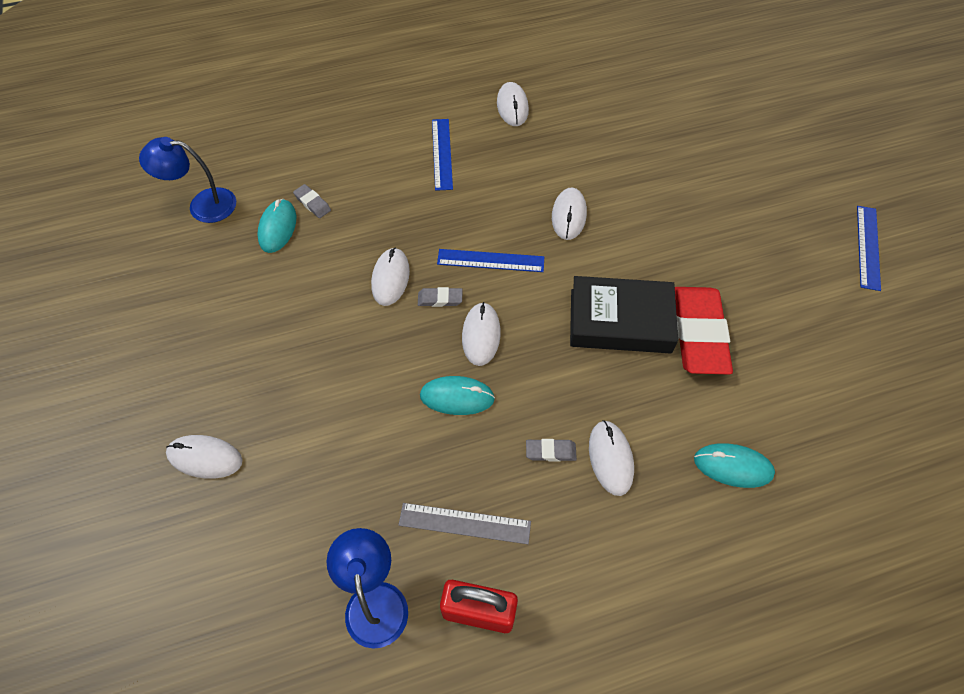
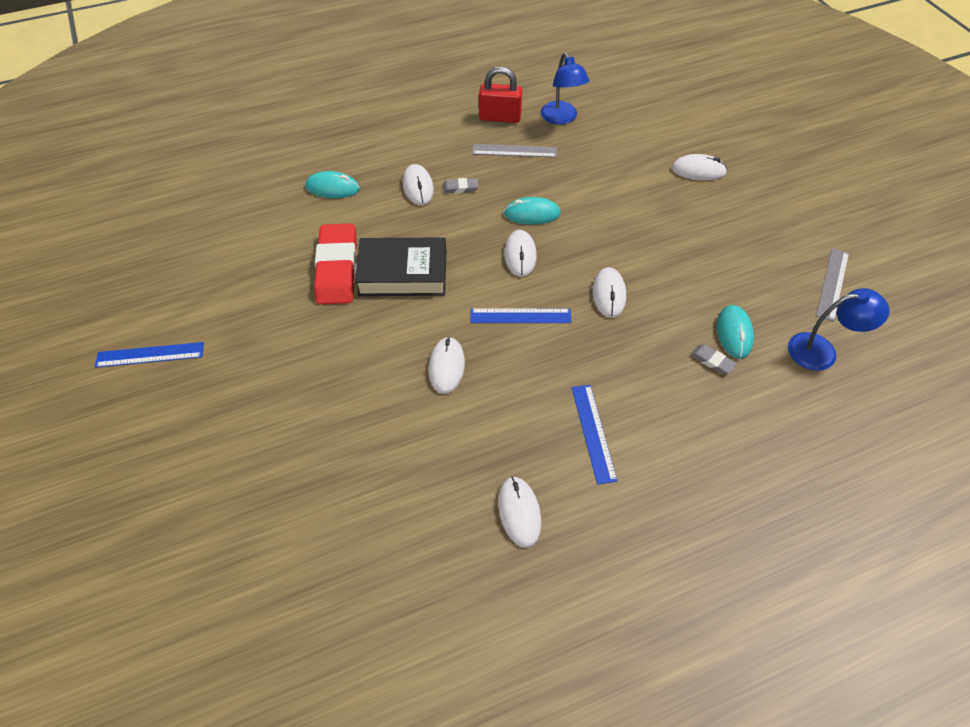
camera: 175 degrees right, 5 degrees down
grey eraser [418,287,462,307] -> none
blue ruler [857,206,881,291] -> blue ruler turned 75 degrees clockwise [95,342,204,368]
none -> grey ruler [816,248,849,322]

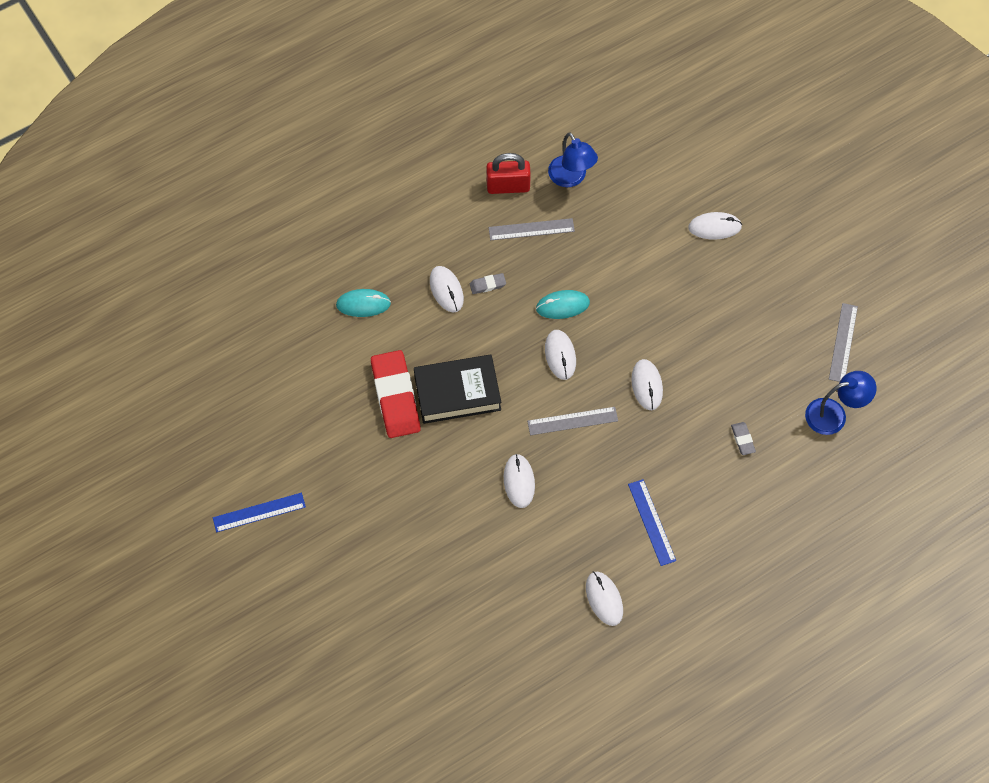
camera: 10 degrees left, 10 degrees up
blue ruler [470,308,572,323] -> grey ruler [527,407,618,435]
grey eraser [691,344,737,375] -> grey eraser turned 45 degrees clockwise [731,422,756,455]
turquoise mouse [717,305,754,359] -> none

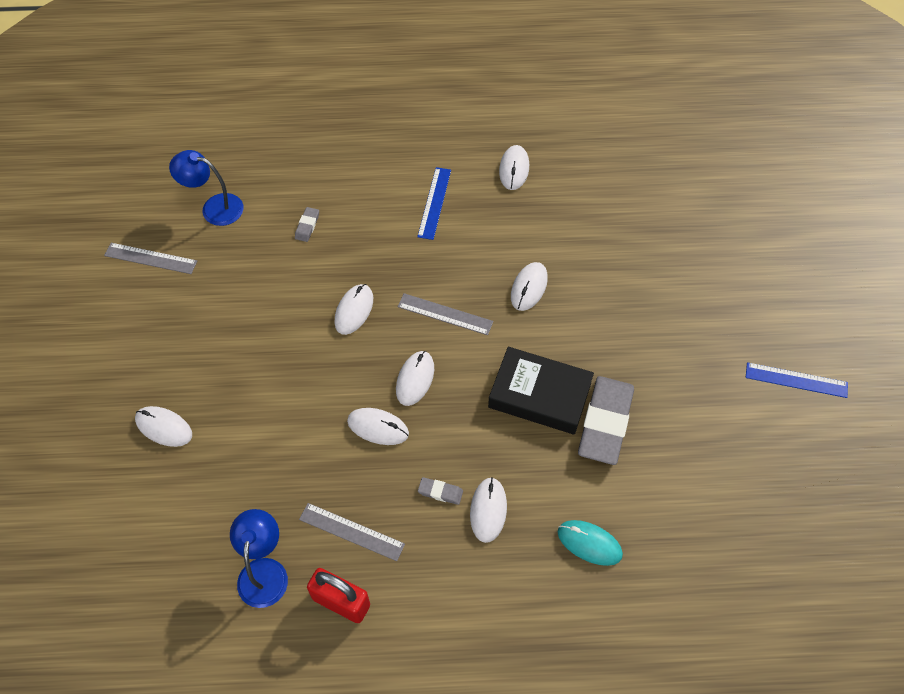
camera: 150 degrees left, 5 degrees down
red eraser [371,350,421,438] -> grey eraser [578,376,634,465]
turquoise mouse [536,290,590,319] -> white mouse [347,408,409,445]
grey ruler [829,303,858,382] -> grey ruler turned 60 degrees clockwise [104,243,197,274]

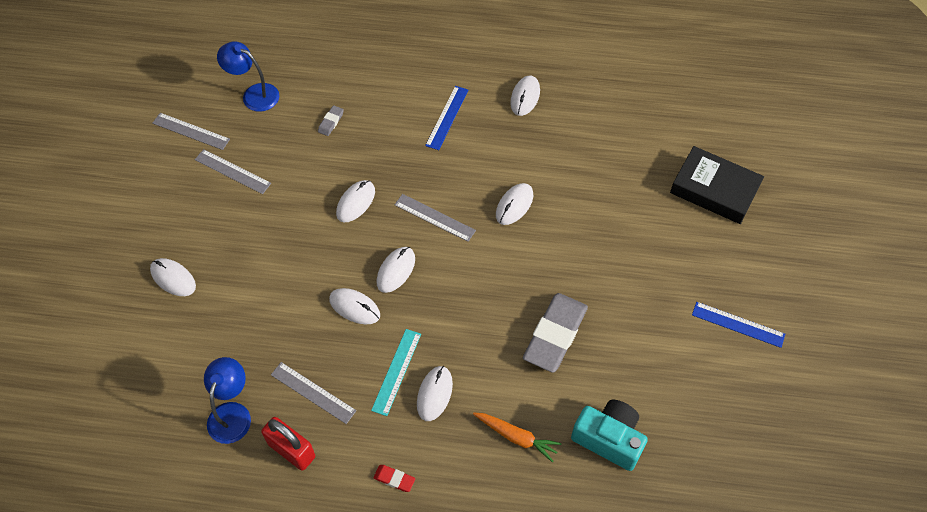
camera: 10 degrees right, 0 degrees up
grey eraser [418,477,463,505] -> turquoise ruler [371,329,421,416]
black book [488,347,594,435] -> black book moved to [670,146,764,224]
turquoise mouse [558,520,623,566] -> orange carrot [473,412,561,463]
none -> grey ruler [195,149,271,194]
none -> red eraser [373,465,415,492]
none -> turquoise camera [571,400,648,471]

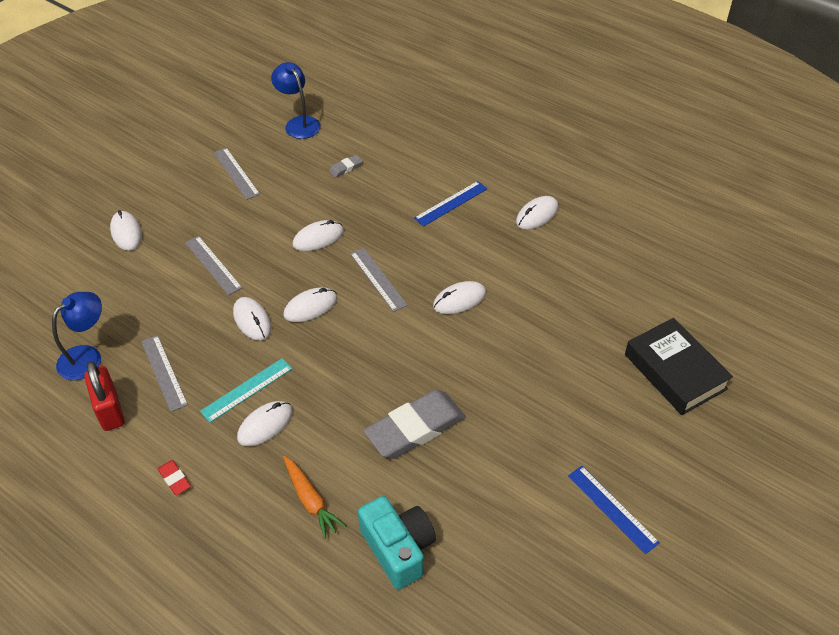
camera: 30 degrees right, 10 degrees down
grey ruler [152,113,230,150] -> grey ruler moved to [185,236,242,295]

